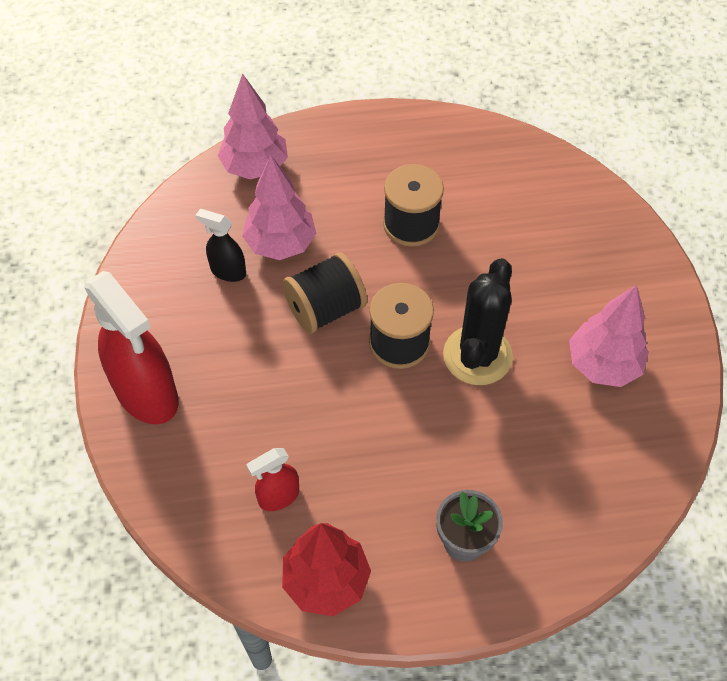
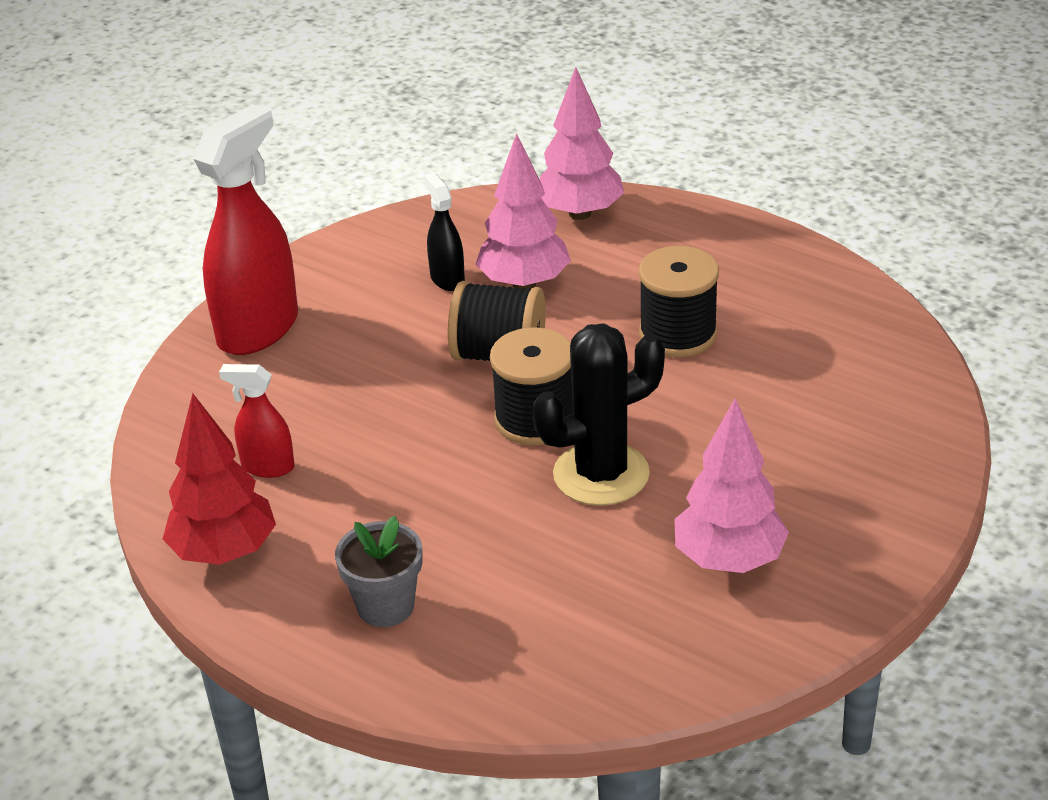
camera: 45 degrees right, 20 degrees down
red spray bottle [84,271,179,424] -> red spray bottle turned 150 degrees counterclockwise [193,104,298,355]

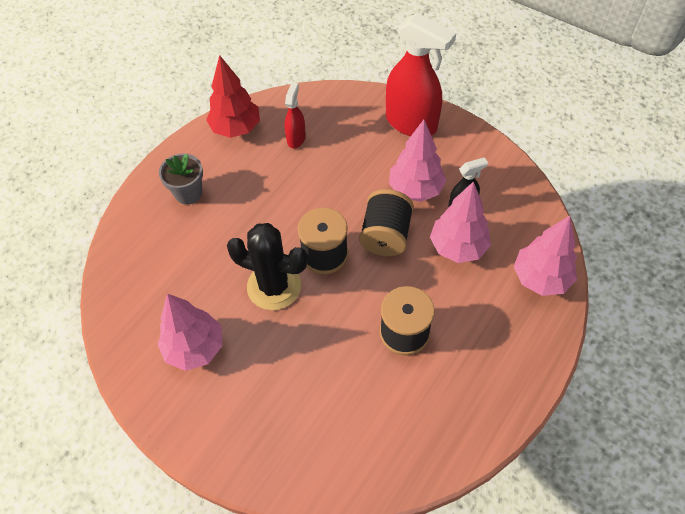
camera: 90 degrees right, 20 degrees up
black cactus [533,323,665,506] -> black cactus turned 45 degrees counterclockwise [227,223,308,310]
none -> pink tree [389,120,446,202]

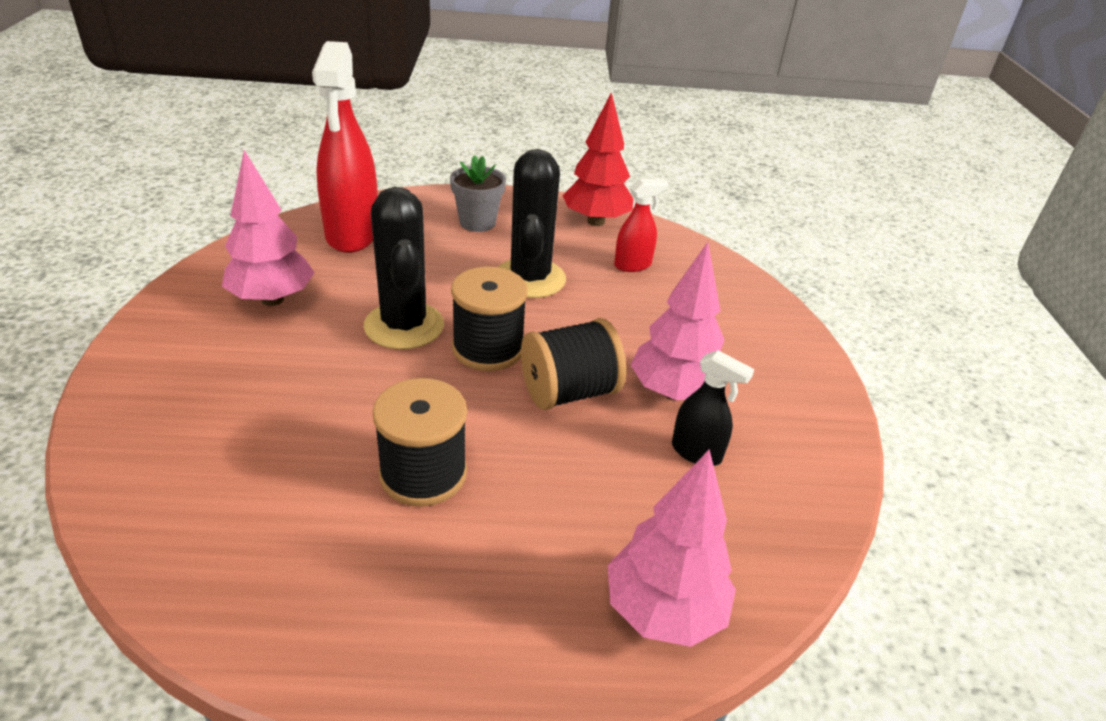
camera: 50 degrees right, 20 degrees down
red spray bottle [386,13,456,136] -> red spray bottle moved to [312,41,378,253]
pink tree [430,181,491,263] -> none
none -> black cactus [499,149,566,298]

